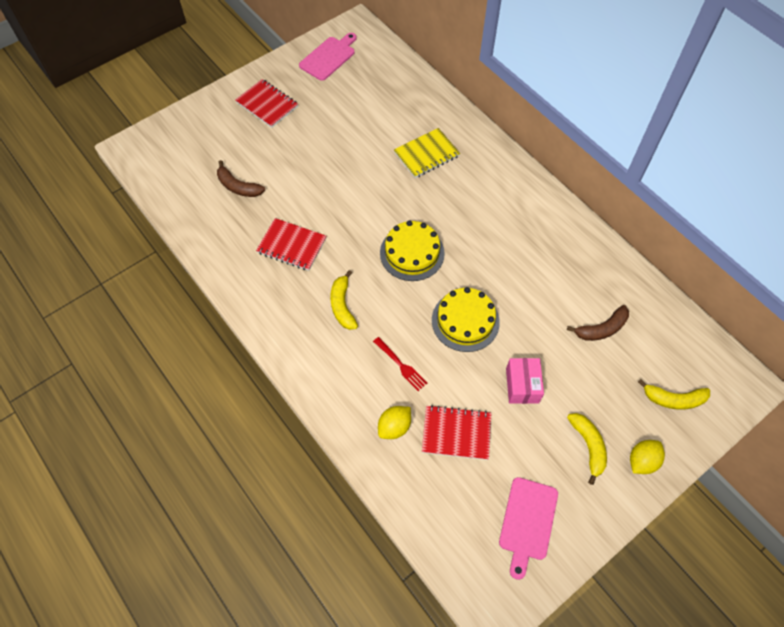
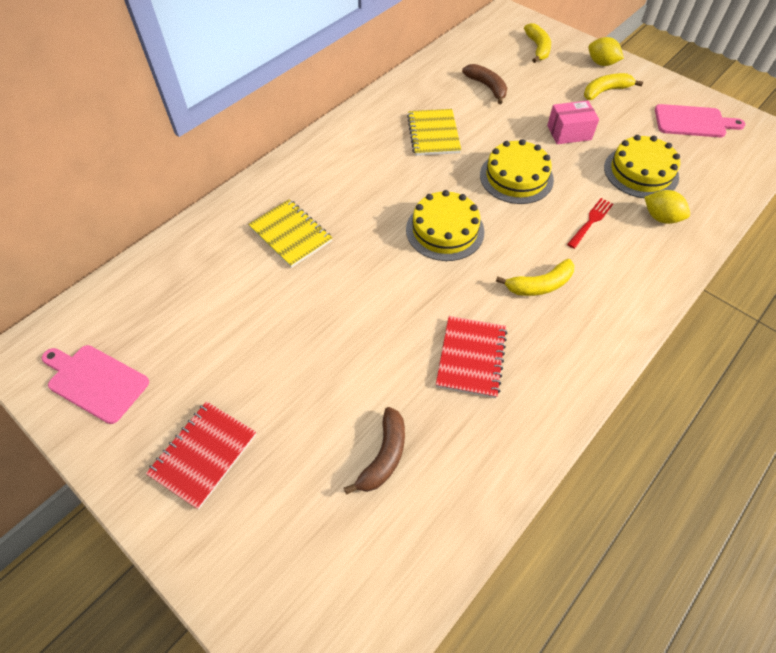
camera: 100 degrees left, 5 degrees down
red notebook [422,405,491,460] -> yellow cake [604,135,680,198]
none -> yellow notebook [407,109,461,156]

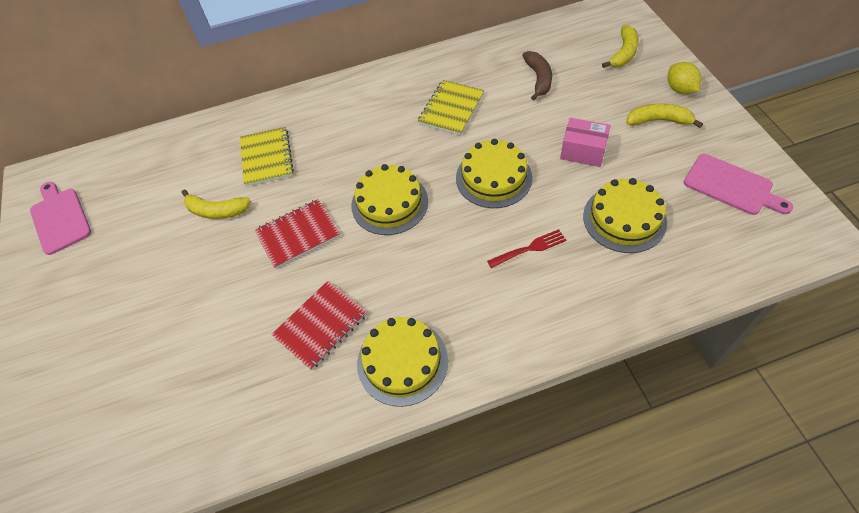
camera: 35 degrees right, 0 degrees up
red notebook [146,401,256,510] -> red notebook moved to [255,199,340,269]
brown banana [344,407,405,495] -> none
yellow banana [496,259,575,296] -> yellow banana moved to [182,189,251,219]
yellow lemon [644,190,690,224] -> none
none -> yellow cake [357,317,448,407]

